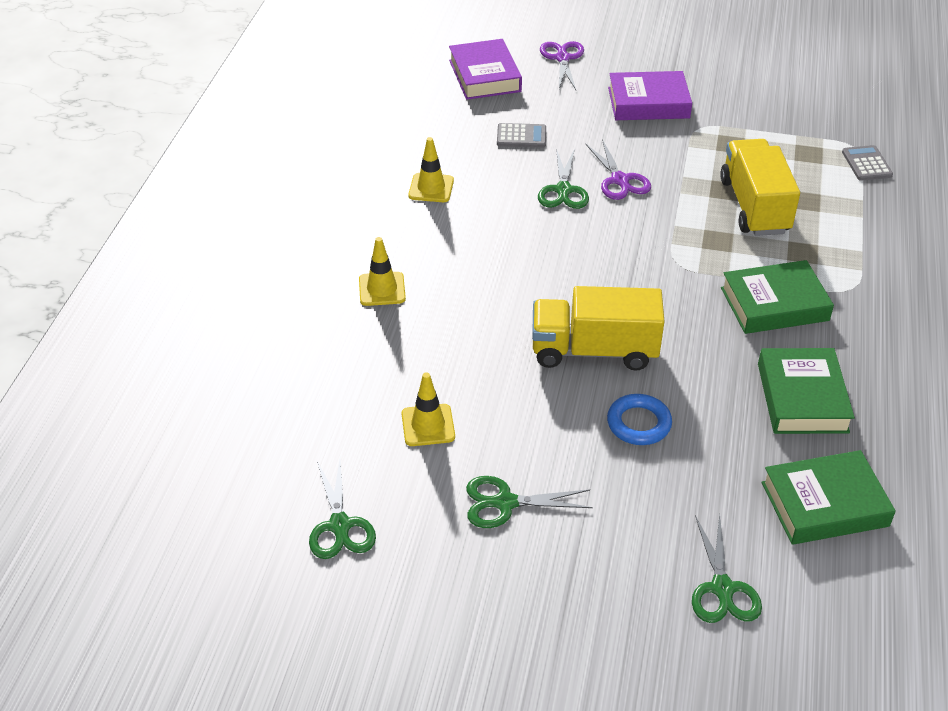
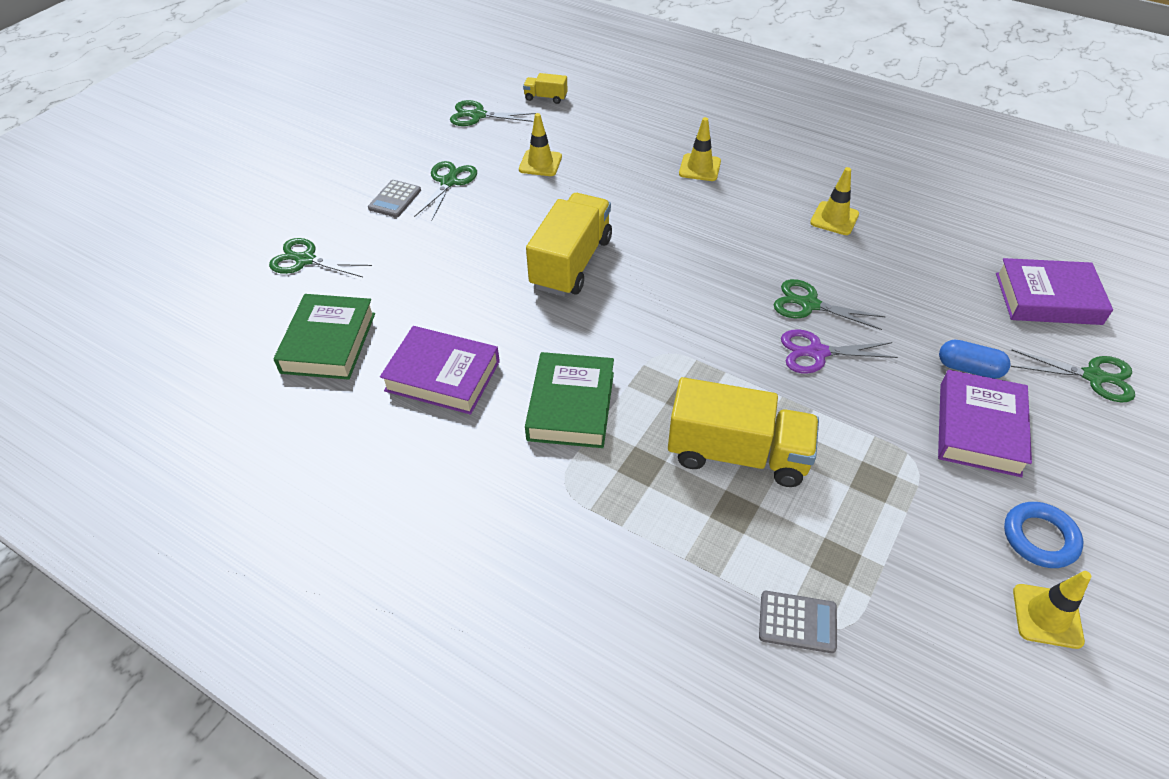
camera: 110 degrees right, 5 degrees up
grey calculator [497,123,546,148] -> grey calculator moved to [368,180,421,218]
purple scissors [540,41,584,90] -> green scissors [1011,350,1135,402]
blue ring [607,394,672,445] -> blue ring moved to [1004,502,1083,568]
green book [758,348,855,434] -> purple book [380,326,500,415]
none -> yellow truck [523,73,568,104]
none -> blue capsule [939,340,1011,379]
none -> yellow traffic cone [1013,571,1091,649]

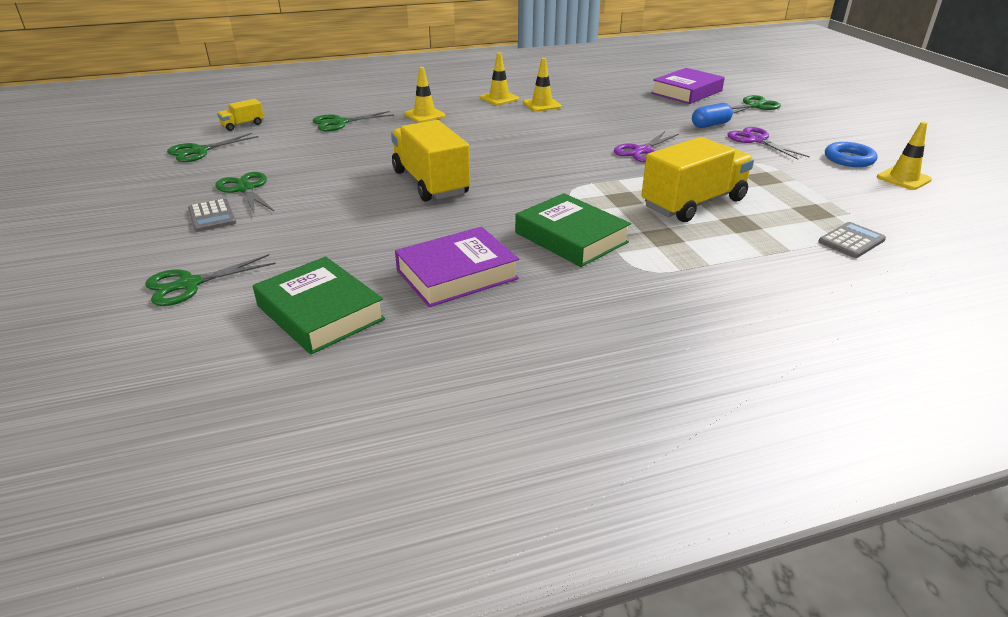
camera: 50 degrees left, 15 degrees down
yellow traffic cone [519,113,562,176] -> yellow traffic cone moved to [480,52,519,105]
green scissors [774,279,886,330] -> green scissors moved to [313,111,394,131]
purple book [938,370,1032,477] -> purple scissors [728,127,810,160]

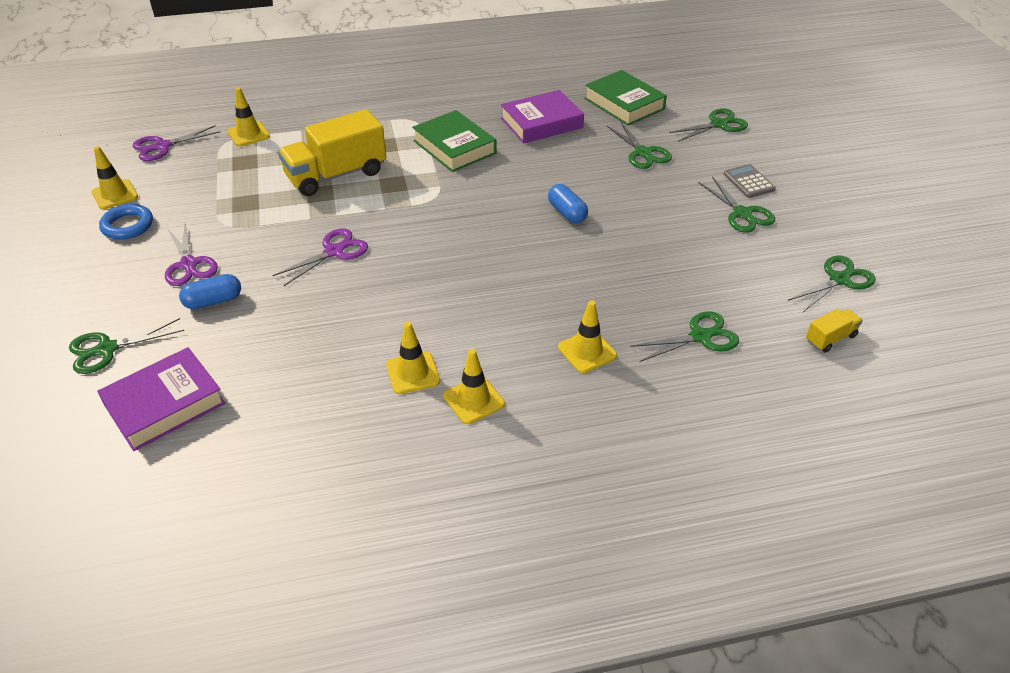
camera: 175 degrees left, 10 degrees up
yellow truck [391,120,470,202] -> blue capsule [548,184,588,223]
grey calculator [818,222,886,258] -> yellow traffic cone [228,87,270,146]
none -> purple scissors [133,125,220,161]
none -> green scissors [607,121,672,169]

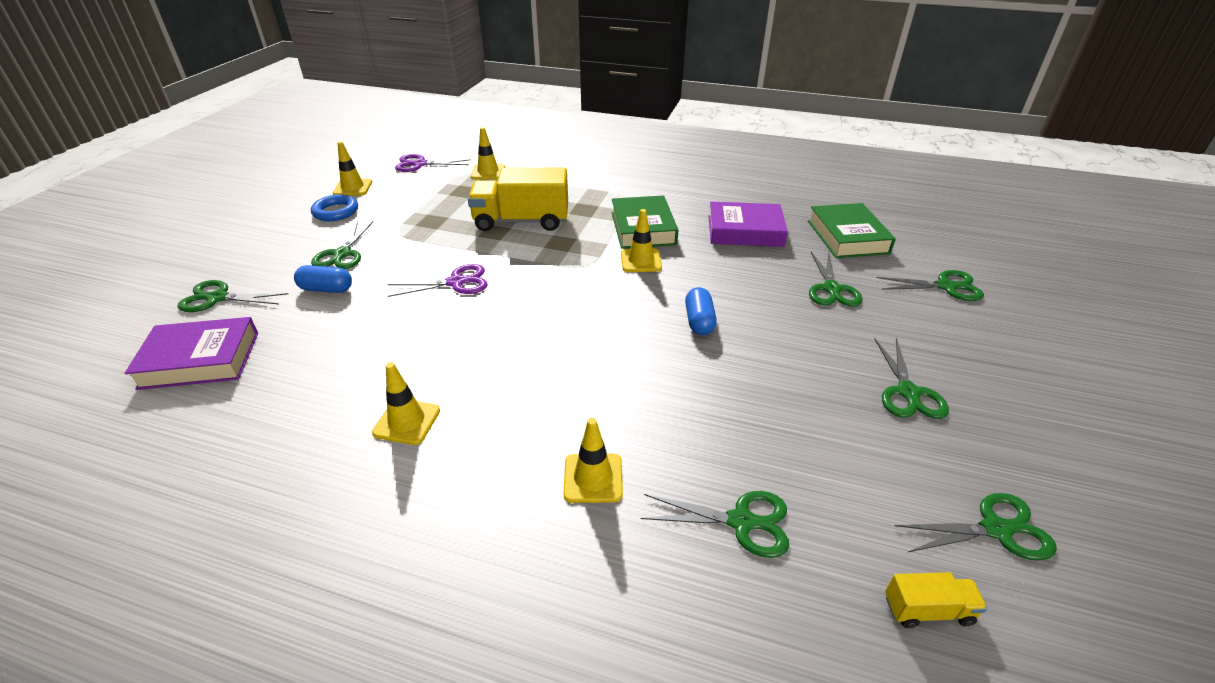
camera: 30 degrees right, 5 degrees down
purple scissors [165,224,218,286] -> green scissors [311,221,373,269]
yellow traffic cone [443,349,505,424] -> yellow traffic cone moved to [621,209,662,272]
grey calculator [724,164,776,198] -> none

